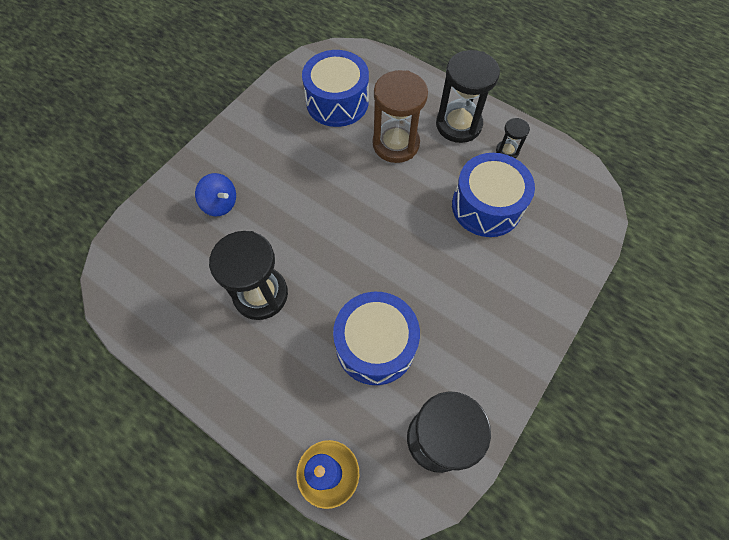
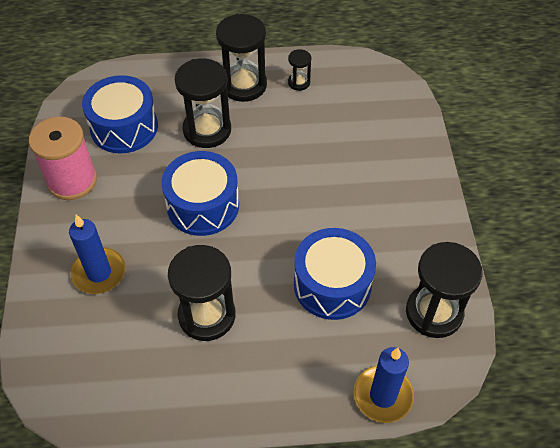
camera: 40 degrees left, 10 degrees down
blue spinning top [195,173,236,216] -> blue candle [69,215,125,294]
brown hourglass [372,70,428,163] -> black hourglass [175,59,231,148]
blue drum [452,153,535,237] -> blue drum moved to [161,151,239,236]
none -> pink spool [29,117,97,200]

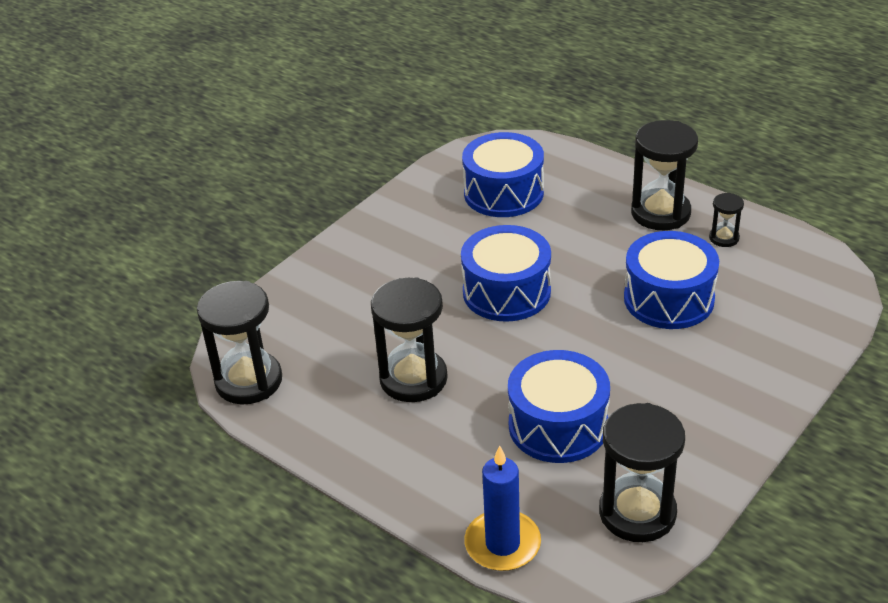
camera: 45 degrees right, 15 degrees down
pink spool [29,117,97,200] -> none
blue candle [69,215,125,294] -> none
black hourglass [175,59,231,148] -> black hourglass moved to [197,281,282,405]
none -> blue drum [624,231,719,329]

